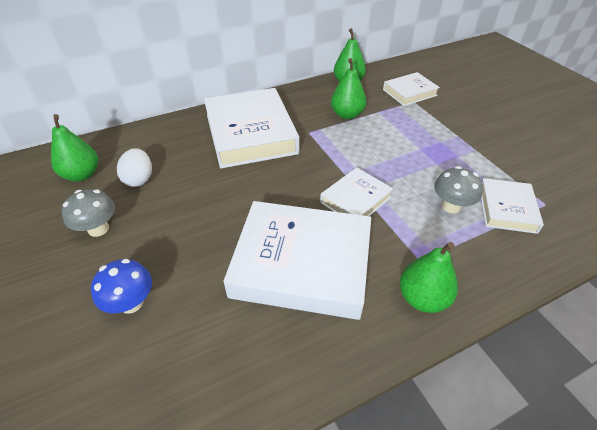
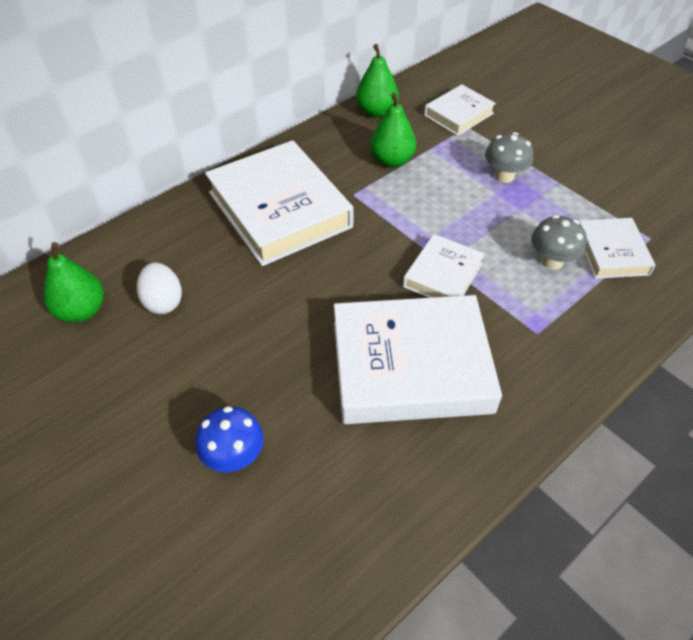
camera: 15 degrees left, 5 degrees up
grey mushroom [62,189,115,237] -> grey mushroom moved to [485,132,533,183]
green pear [400,242,458,313] -> none

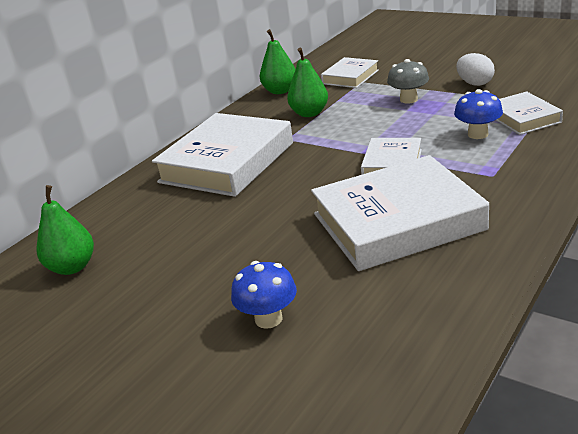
camera: 10 degrees left, 20 degrees down
white egg [137,262,182,314] -> white egg moved to [456,53,495,86]
white book [205,140,354,266] -> white book turned 75 degrees clockwise [152,113,293,197]
grey mushroom [531,215,587,270] -> blue mushroom [454,89,503,139]

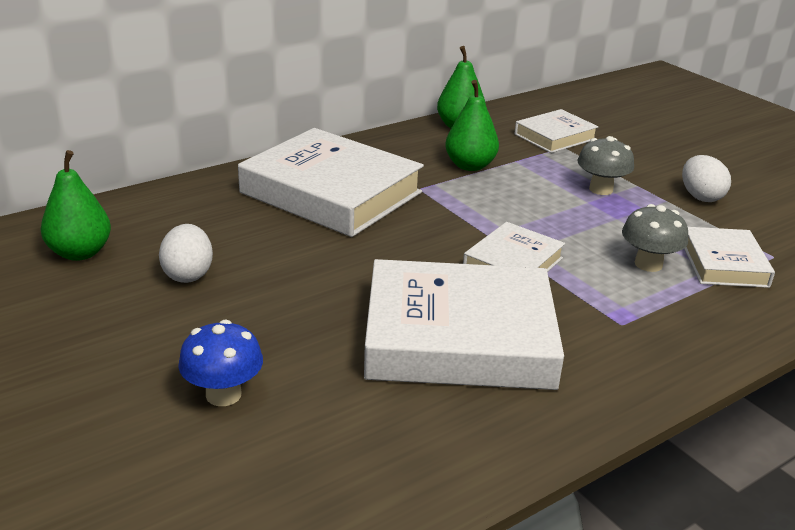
camera: 15 degrees right, 0 degrees up
white book [152,113,293,197] -> white book turned 75 degrees clockwise [238,128,424,237]
blue mushroom [454,89,503,139] -> grey mushroom [622,204,688,272]
none -> white egg [159,224,213,283]

